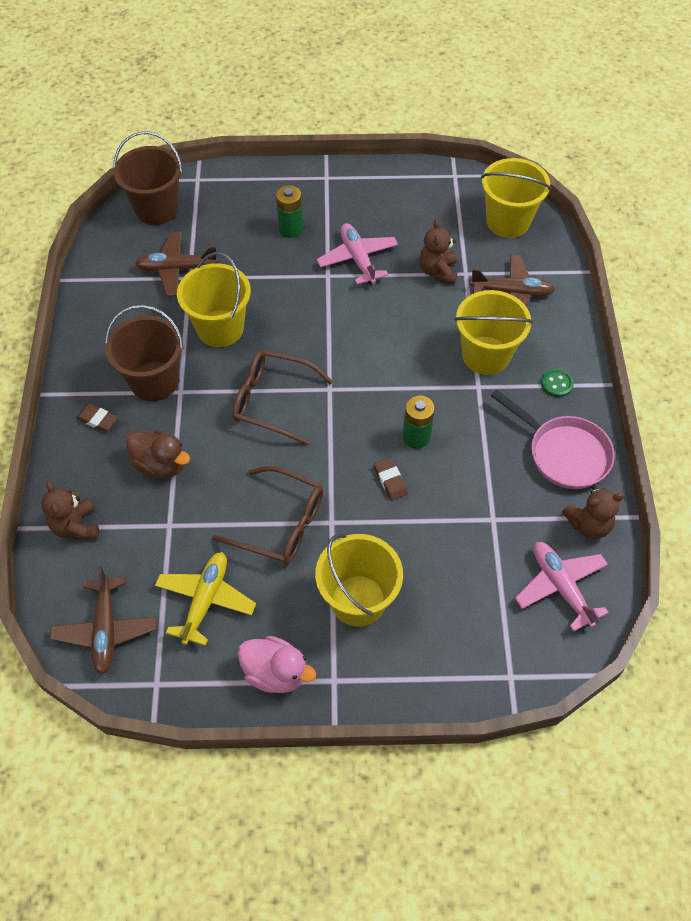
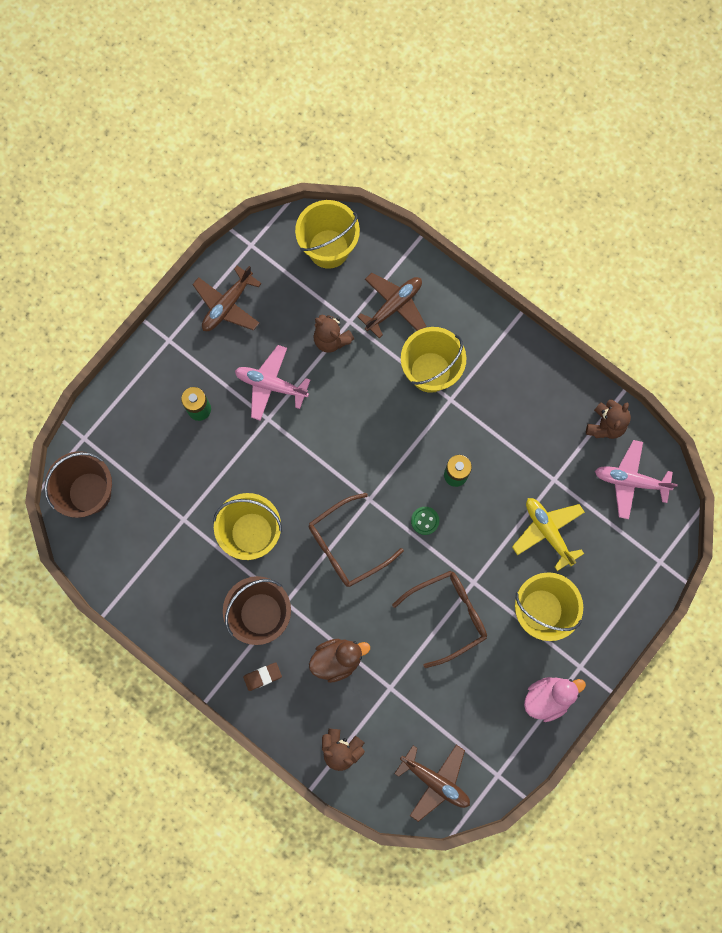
camera: 50 degrees left, 20 degrees up
brown plane [135,232,218,296] -> brown plane moved to [192,265,262,331]
yellow plane [155,552,256,646] -> yellow plane moved to [512,498,585,571]
brown eraser [374,457,408,501] -> none
pink pan [491,389,615,489] -> none
green button [541,369,574,397] -> green button moved to [411,507,439,535]

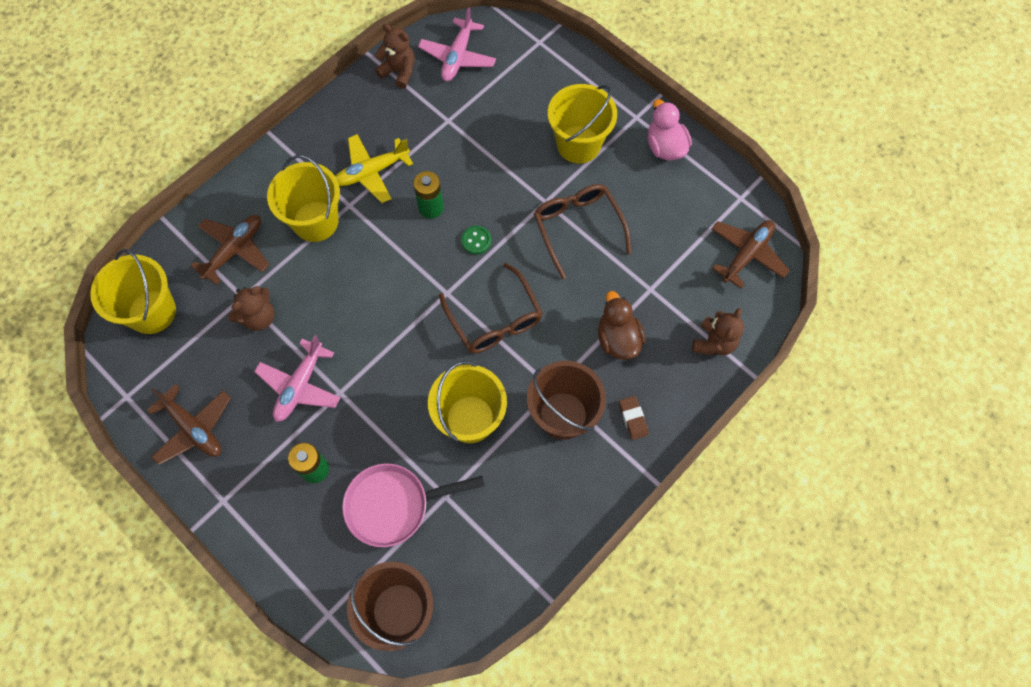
camera: 85 degrees left, 10 degrees down
brown plane [357,273,426,338] -> brown plane turned 75 degrees clockwise [190,215,269,285]
yellow plane [512,498,585,571] -> yellow plane moved to [335,134,413,203]
none -> pink pan [342,463,485,547]

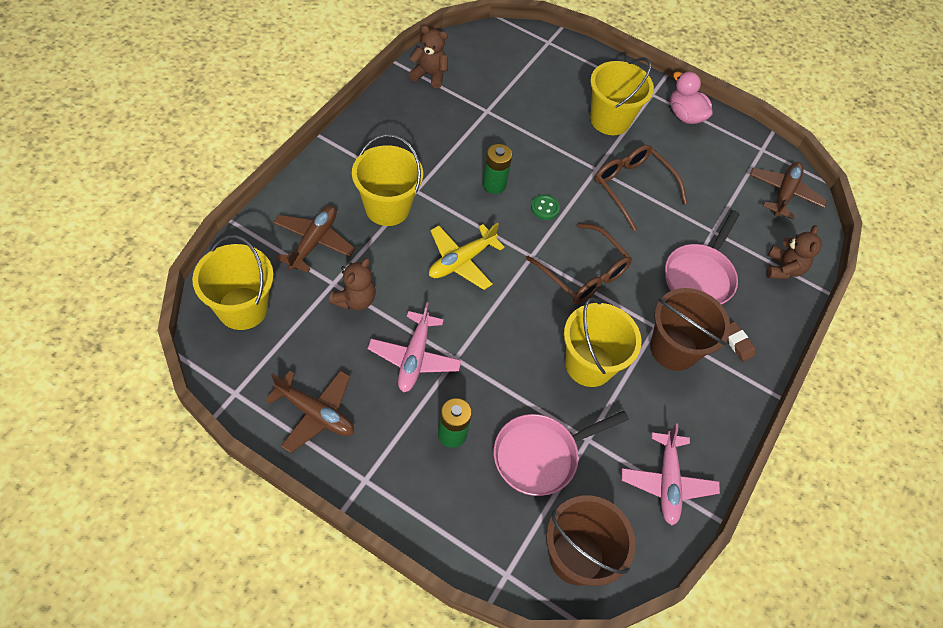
camera: 20 degrees left, 10 degrees down
yellow plane [335,134,413,203] -> yellow plane moved to [429,223,505,290]
pink plane [418,7,496,81] -> pink plane moved to [621,424,720,525]
brown duck [598,291,645,360] -> pink pan [665,210,740,305]

